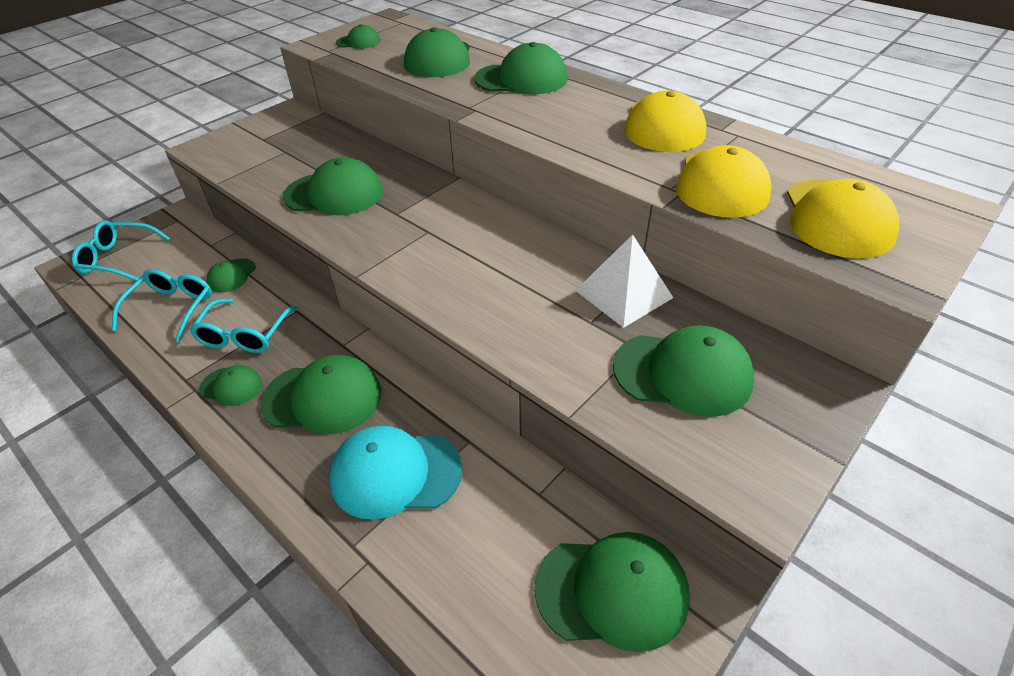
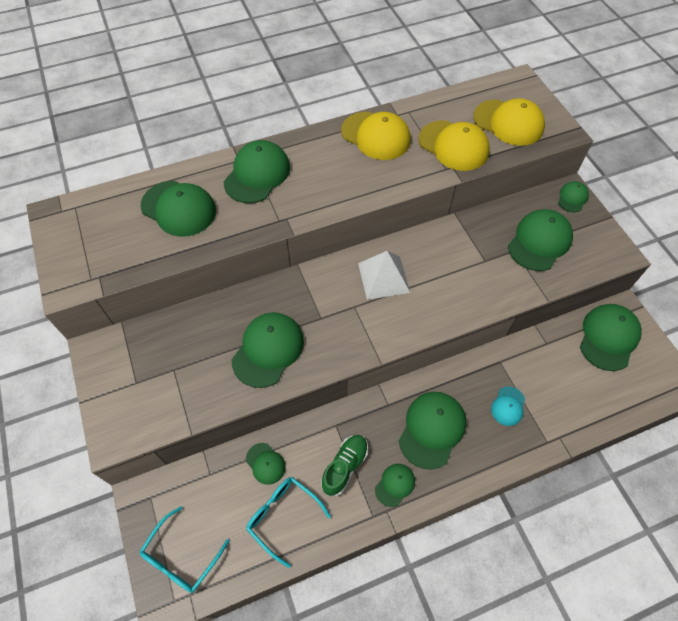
camera: 65 degrees left, 15 degrees up
turquoise glasses [190,299,298,353] -> green shoe [321,435,368,496]
turquoise cap [329,426,463,520] -> turquoise cap [491,387,525,426], size x0.53
green cap [336,24,380,49] -> green cap moved to [558,181,589,212]
white pyramid [575,234,673,328] -> white pyramid moved to [358,251,410,300]

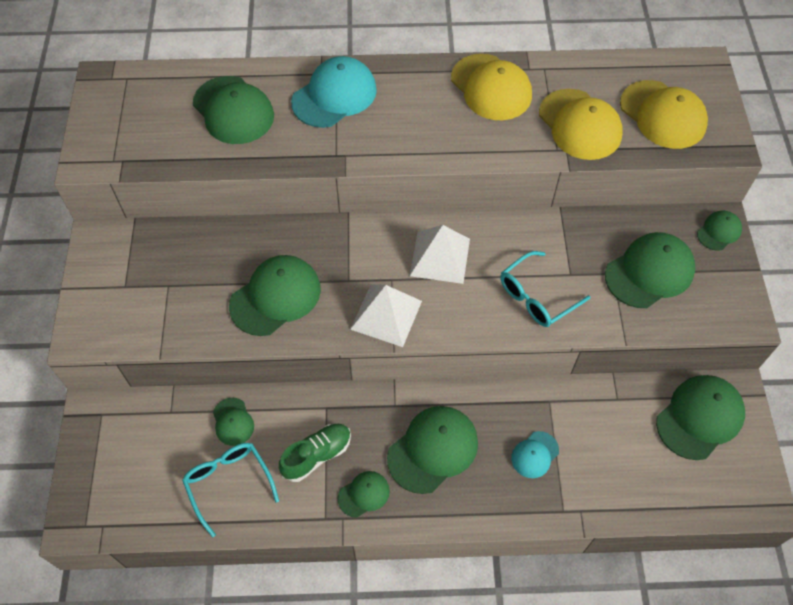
camera: 20 degrees right, 0 degrees up
turquoise glasses [139,506,230,593] -> turquoise glasses moved to [500,251,590,327]
green cap [224,140,290,203] -> turquoise cap [291,56,377,128]
none -> white pyramid [350,284,422,347]

